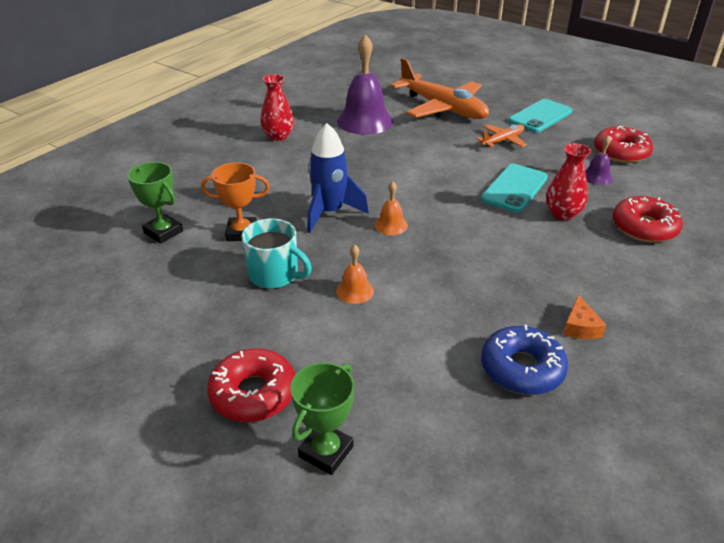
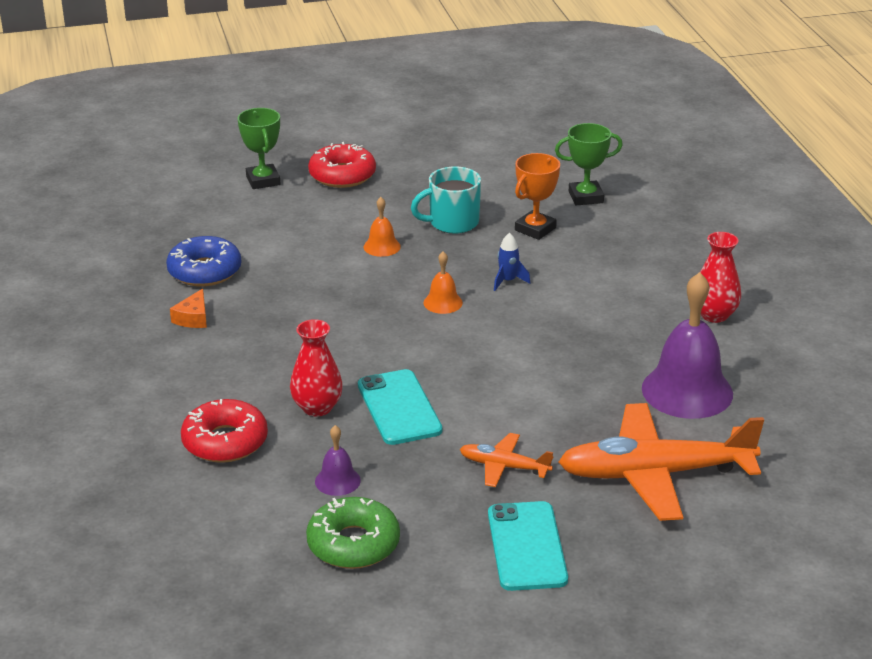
camera: 130 degrees right, 5 degrees down
blue rocket [307,123,369,233] -> blue rocket [494,233,530,291], size x0.49
orange plane [476,124,527,147] -> orange plane turned 105 degrees clockwise [460,433,553,487]
orange cheese [563,295,606,339] -> orange cheese turned 120 degrees counterclockwise [170,289,207,328]
red donut [594,126,653,163] -> green donut [306,497,400,569]

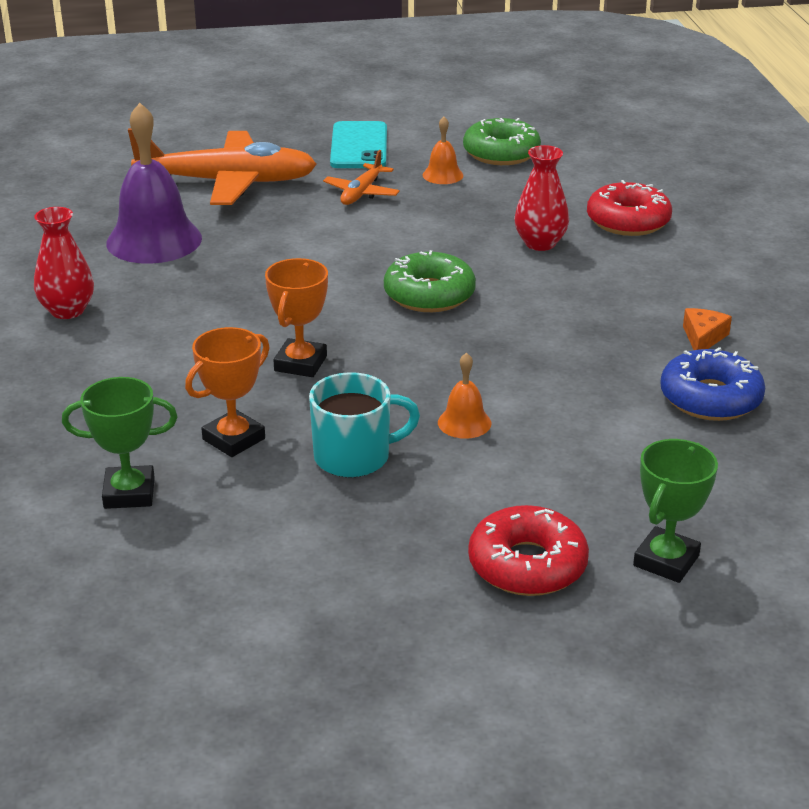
camera: 175 degrees left, 0 degrees up
green trophy [237,108,280,189] -> green trophy turned 45 degrees clockwise [633,439,718,583]
purple bell [315,425,361,496] -> none
turquoise phone [358,369,442,445] -> none
orange bell [424,251,463,314] -> orange bell moved to [423,117,463,184]
orange plane [460,433,553,487] -> orange plane turned 90 degrees clockwise [323,150,400,205]
blue rocket [494,233,530,291] -> orange trophy [265,258,328,377]
none -> green donut [384,250,476,312]

